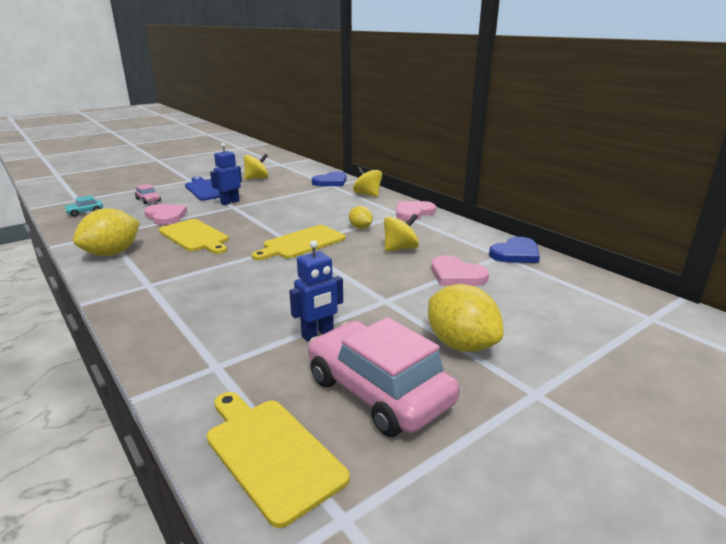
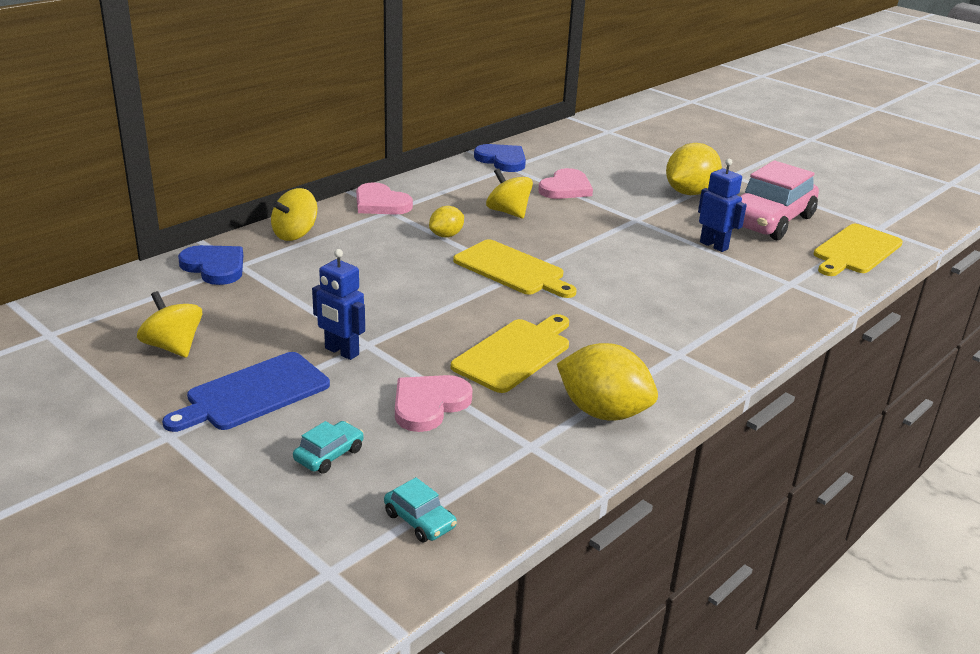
camera: 100 degrees left, 5 degrees up
pink car [135,184,161,204] -> turquoise car [293,421,364,474]

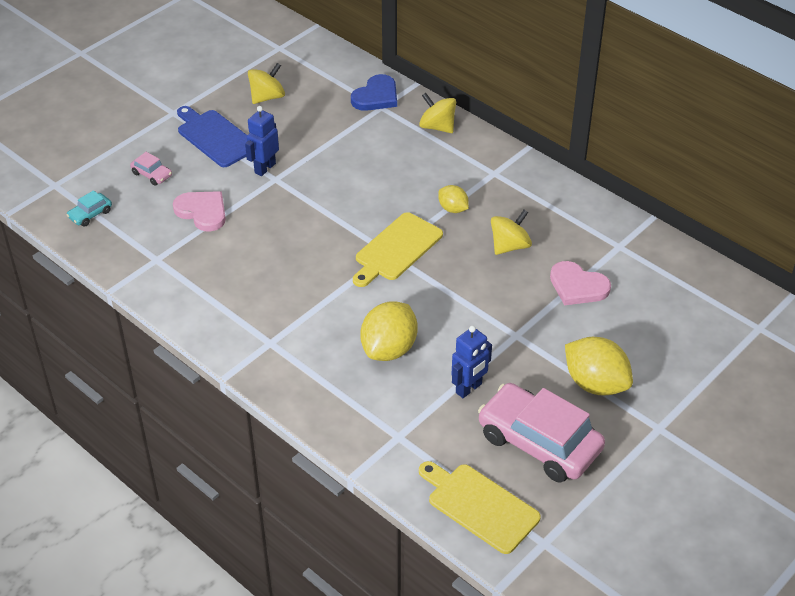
camera: 90 degrees right, 15 degrees up
turquoise car [293,421,364,474] -> pink car [130,152,172,186]
pink heart [356,182,413,215] -> none
yellow cutting board [451,314,569,393] -> none
blue heart [474,144,526,172] -> none
yellow lemon [557,343,658,421] -> yellow lemon moved to [360,301,418,361]

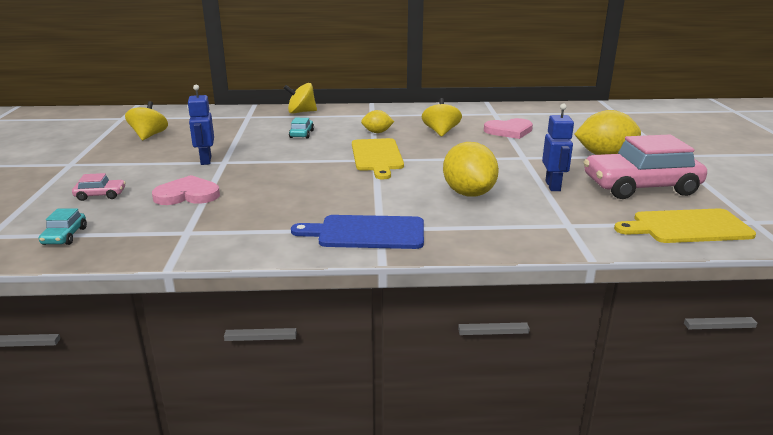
camera: 45 degrees left, 20 degrees down
blue cutting board [177,106,247,167] -> blue cutting board moved to [291,215,424,249]
blue heart [351,74,397,111] -> none
none -> turquoise car [289,118,314,139]

